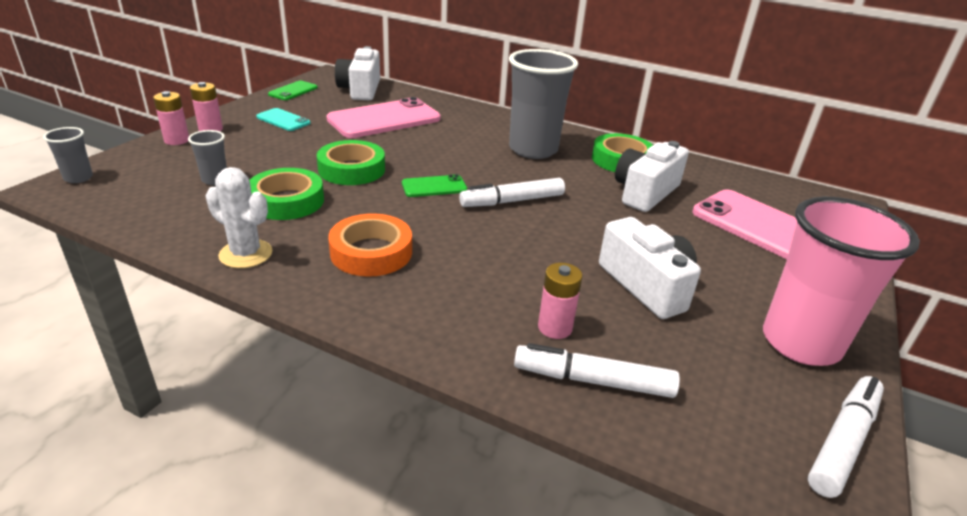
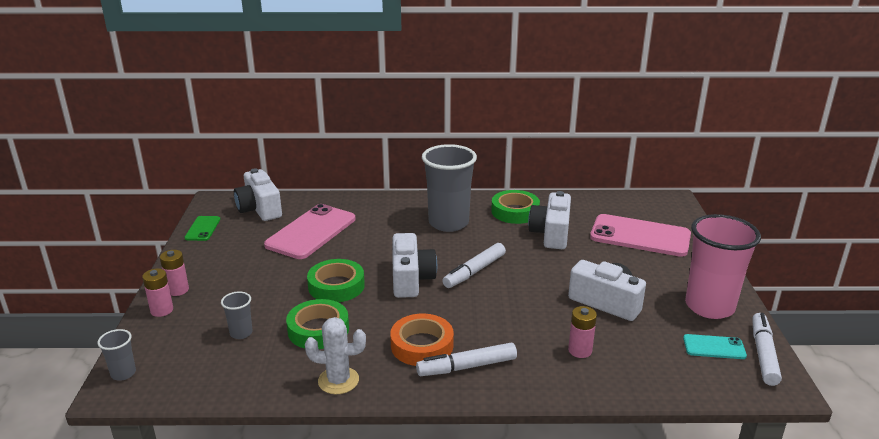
camera: 25 degrees left, 5 degrees down
turquoise phone [256,108,311,131] -> turquoise phone moved to [683,334,747,359]
green phone [402,174,467,197] -> white camera [392,233,437,298]
white marker [514,343,680,398] -> white marker moved to [416,343,517,376]

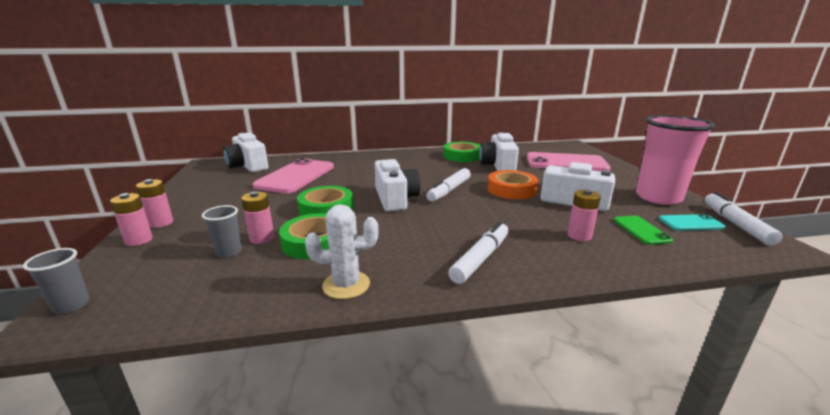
camera: 10 degrees left, 5 degrees down
green phone [184,216,220,241] -> green phone moved to [613,216,673,245]
orange tape [390,314,454,366] -> orange tape moved to [488,170,538,199]
white marker [416,343,517,376] -> white marker turned 150 degrees clockwise [448,222,508,284]
grey cup [422,144,477,232] -> none
none -> pink battery [241,191,274,244]

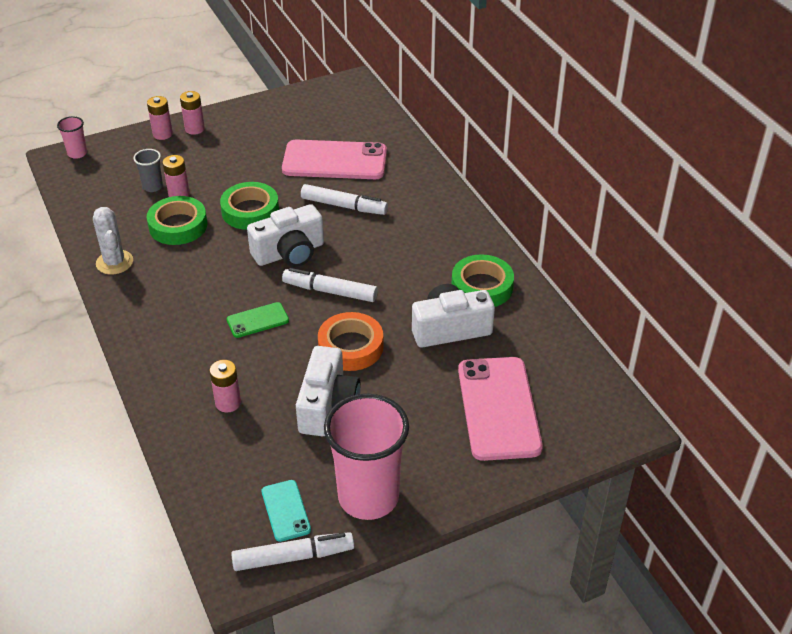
camera: 75 degrees right, 20 degrees up
grey cup [23,248,90,314] -> pink cup [57,116,87,159]
white camera [223,132,268,172] -> none
white marker [448,222,508,284] -> white marker moved to [301,184,388,215]
green phone [613,216,673,245] -> green phone moved to [227,302,289,338]

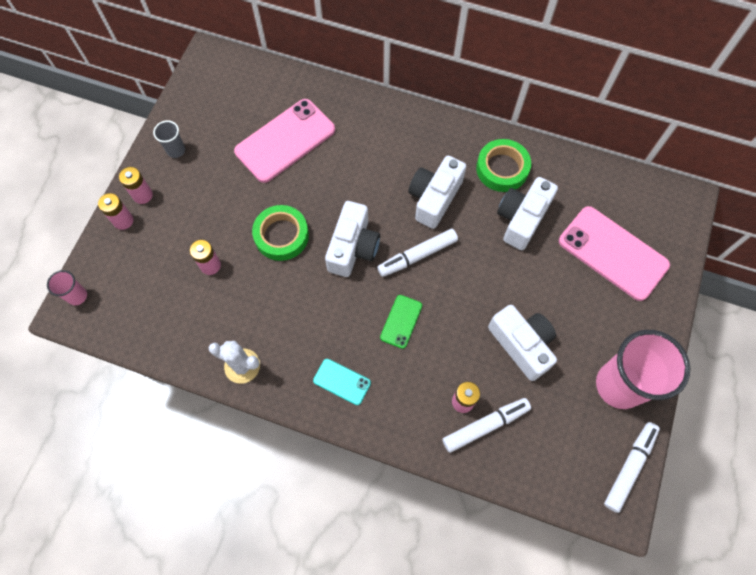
camera: 45 degrees left, 25 degrees up
grey cup [134,149,163,192] -> grey cup moved to [153,120,185,158]
green tape [147,196,207,245] -> none
turquoise phone [261,480,311,542] -> turquoise phone moved to [313,359,371,405]
white marker [301,184,388,215] -> white marker moved to [442,398,531,453]
orange tape [318,312,384,371] -> none
none -> white camera [408,156,466,229]

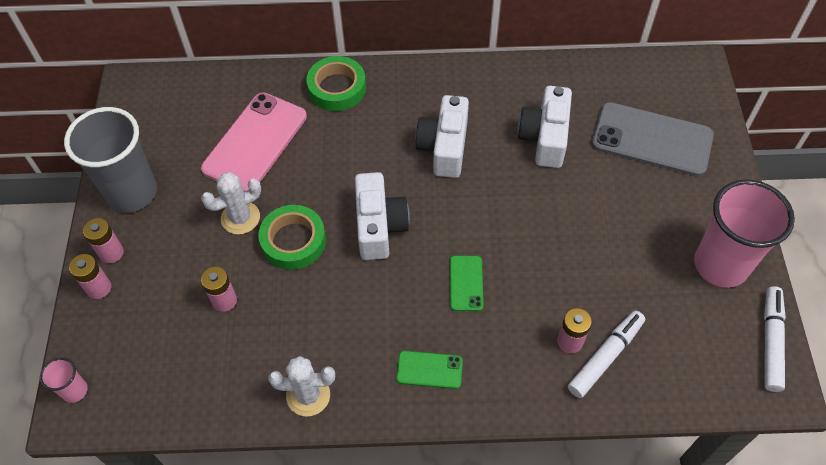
camera: 20 degrees left, 10 degrees down
grey cup [153,120,185,158] -> grey cup [64,107,157,213], size x2.27
turquoise phone [313,359,371,405] -> green phone [396,351,463,389]
white marker [377,229,458,277] -> none
green tape [476,139,531,192] -> green tape moved to [306,56,366,111]
white camera [488,305,557,381] -> none
pink phone [559,206,670,301] -> grey phone [592,102,714,177]
none -> white cactus [201,172,261,235]

